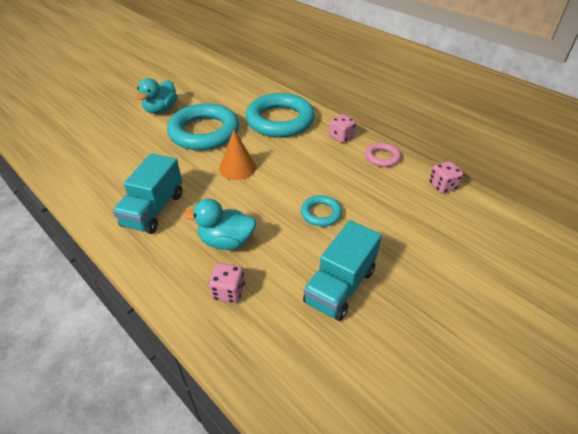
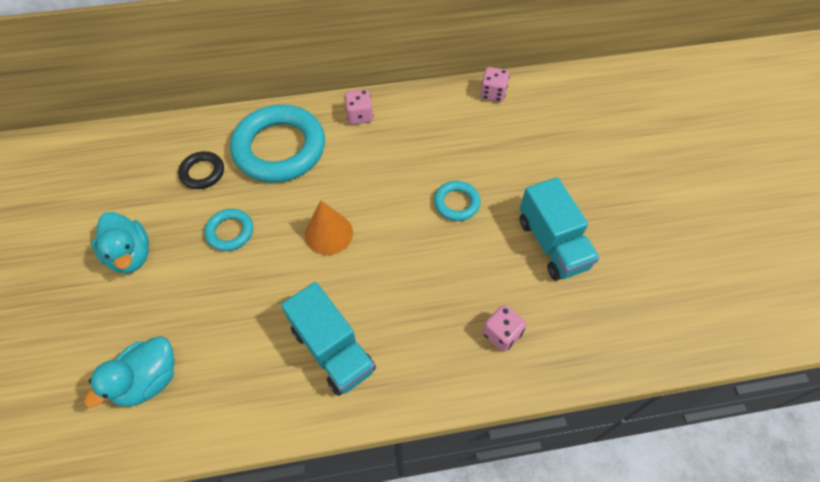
camera: 55 degrees left, 15 degrees up
turquoise ring [167,103,239,150] -> turquoise ring [205,209,253,251], size x0.47
turquoise duck [183,198,256,250] -> turquoise duck moved to [84,336,175,408]
pink ring [365,142,401,167] -> none
none -> black ring [178,151,224,189]

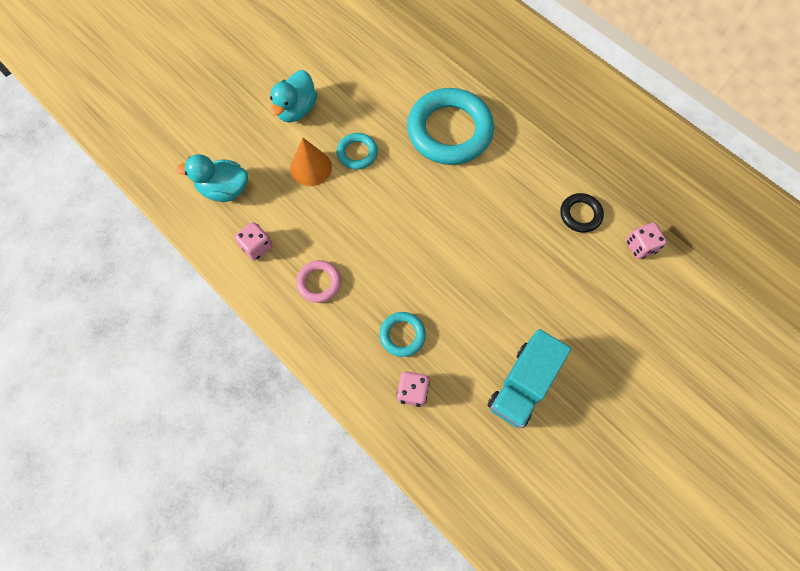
camera: 55 degrees right, 10 degrees up
black ring [178,151,224,189] -> black ring moved to [560,193,604,233]
turquoise truck [281,282,376,396] -> pink ring [296,260,341,303]
orange cone [305,200,353,255] -> orange cone moved to [290,138,332,186]
pink dice [344,90,373,124] -> pink dice moved to [235,222,273,261]
turquoise ring [434,181,481,221] -> turquoise ring moved to [379,312,426,357]

